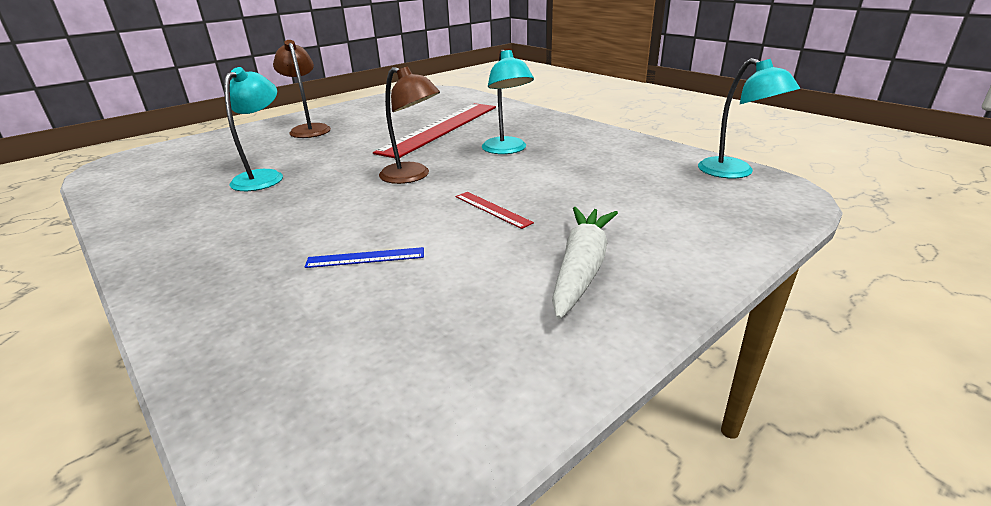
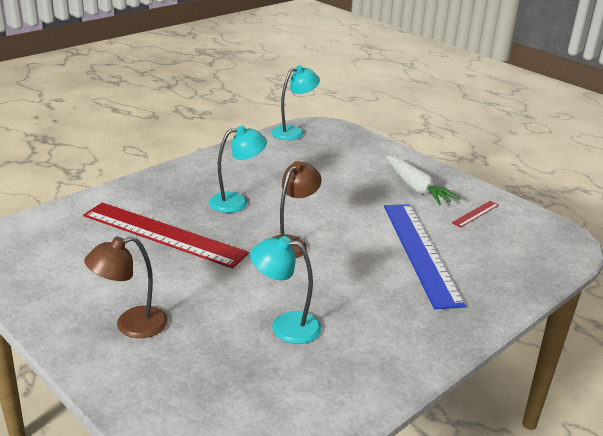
camera: 95 degrees left, 0 degrees up
blue ruler [305,247,424,268] -> blue ruler [384,204,466,309], size x2.50
red ruler [456,192,534,229] -> red ruler moved to [452,201,499,227]
white carrot [552,207,618,319] -> white carrot turned 135 degrees counterclockwise [386,156,460,205]

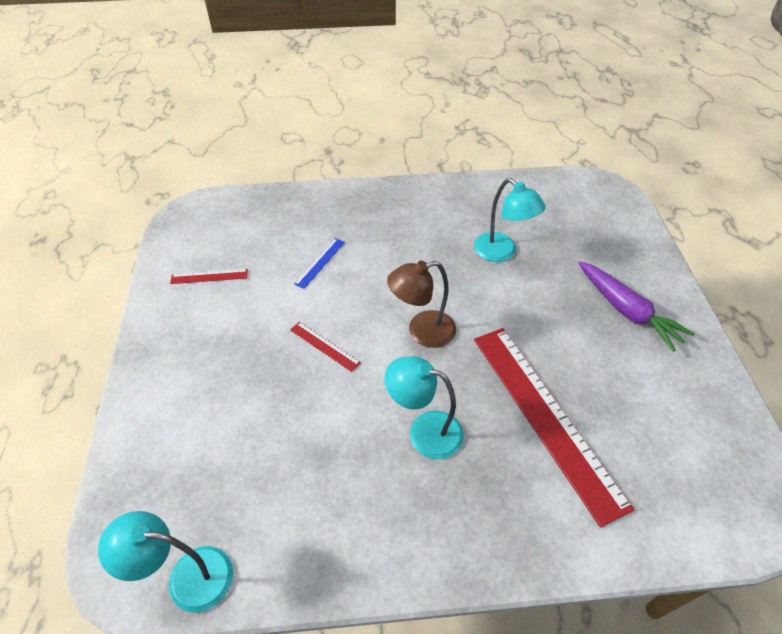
camera: 140 degrees left, 20 degrees up
brown lamp [84,236,168,338] -> purple carrot [578,261,694,351]
blue ruler [384,204,466,309] -> blue ruler [294,238,345,289], size x0.40
white carrot [386,156,460,205] -> none
none -> red ruler [290,322,361,372]

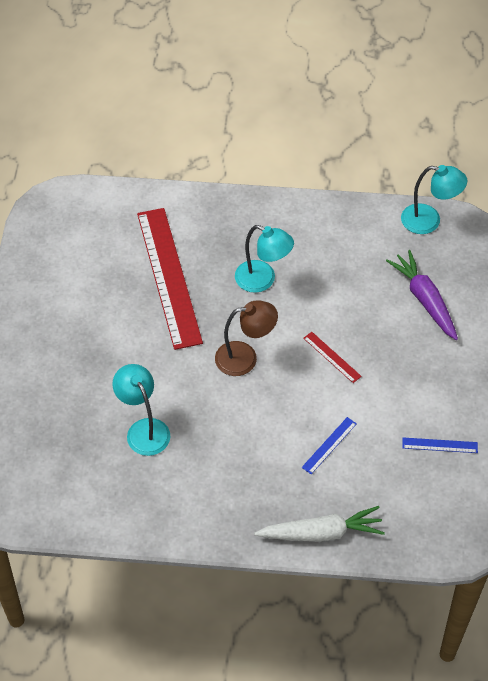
camera: 170 degrees left, 5 degrees up
red ruler [170,269,248,284] -> blue ruler [402,437,478,453]
purple carrot [578,261,694,351] -> purple carrot moved to [386,250,458,340]
none -> white carrot [254,506,385,542]

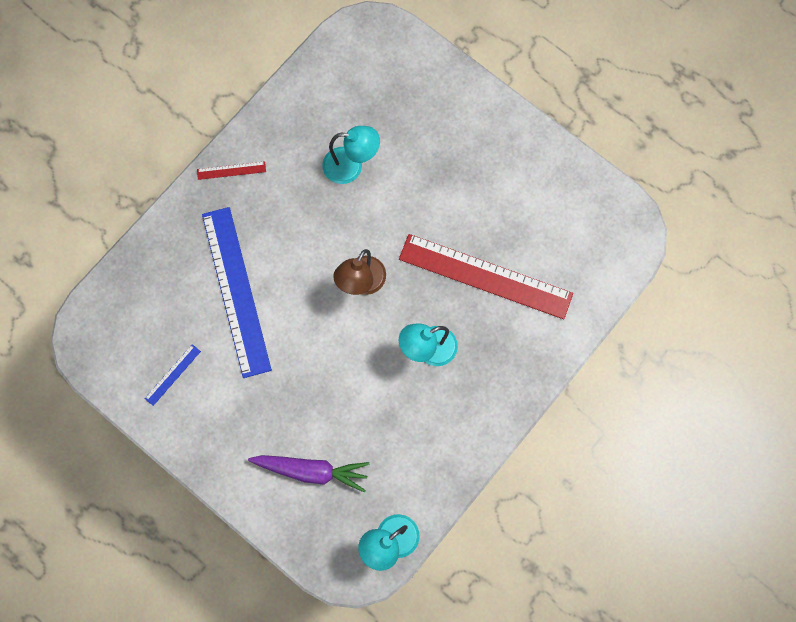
camera: 125 degrees right, 20 degrees up
white carrot [254,506,385,542] -> none
blue ruler [302,417,357,474] -> blue ruler [202,207,272,378], size x2.50
red ruler [303,332,362,383] -> red ruler moved to [197,161,266,180]

